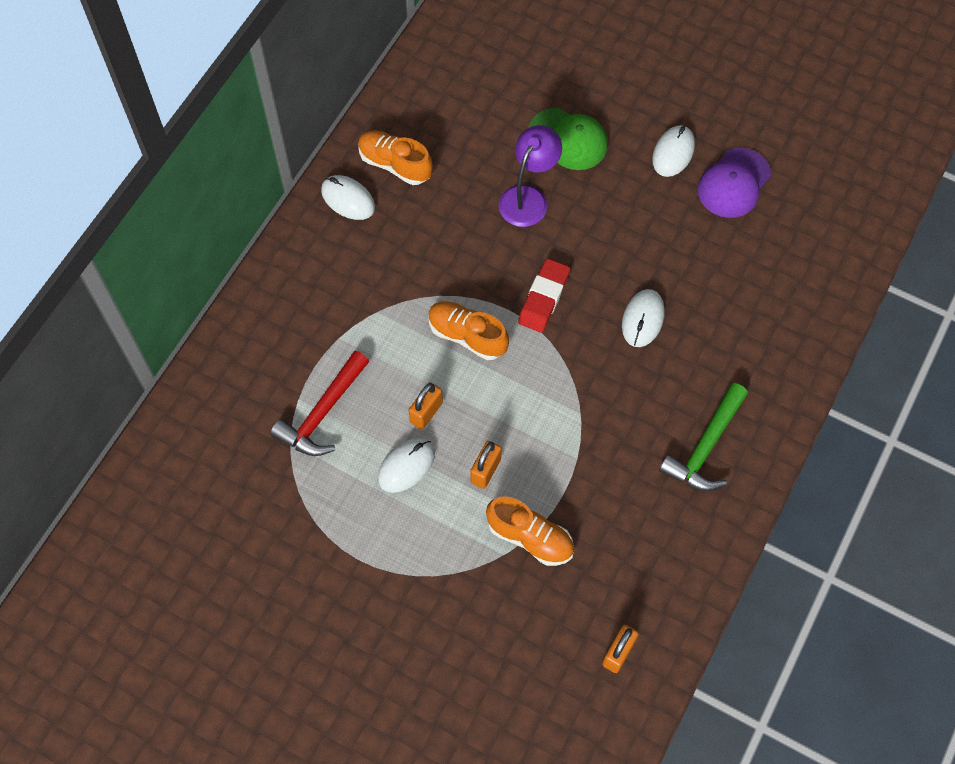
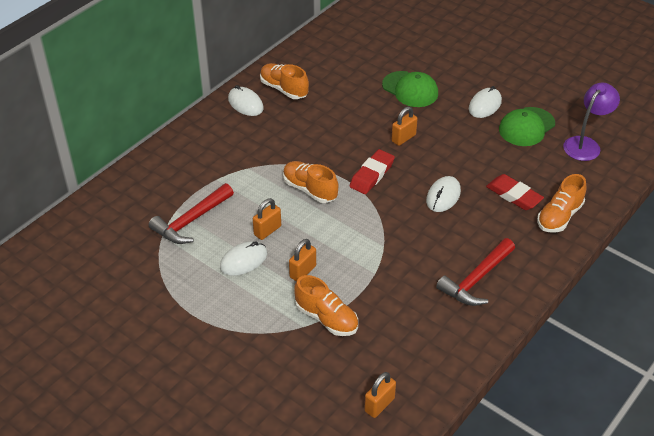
camera: 10 degrees right, 20 degrees down
purple lamp [499,125,562,227] -> purple lamp moved to [563,83,620,161]
green hammer [659,383,748,491] -> red hammer [436,238,515,306]
purple cap [697,148,771,218] -> green cap [499,107,555,146]
none -> orange padlock [391,107,418,146]
none -> red eraser [486,174,544,210]
none -> orange shoe [537,174,587,232]

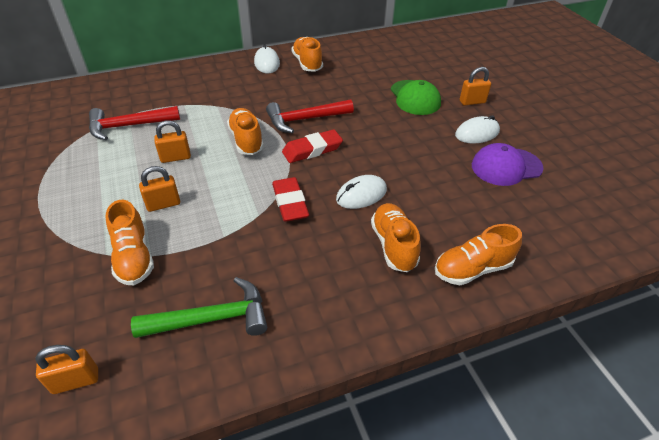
camera: 30 degrees right, 0 degrees up
white mouse [220,241,267,276] -> none
orange padlock [391,107,418,146] -> orange padlock moved to [460,67,491,105]
red hammer [436,238,515,306] -> red hammer moved to [266,99,354,133]
red eraser [486,174,544,210] -> red eraser moved to [272,177,309,222]
green cap [499,107,555,146] -> purple cap [472,143,544,186]
purple lamp [563,83,620,161] -> none
none -> green hammer [131,277,267,338]
none -> orange shoe [371,203,421,272]

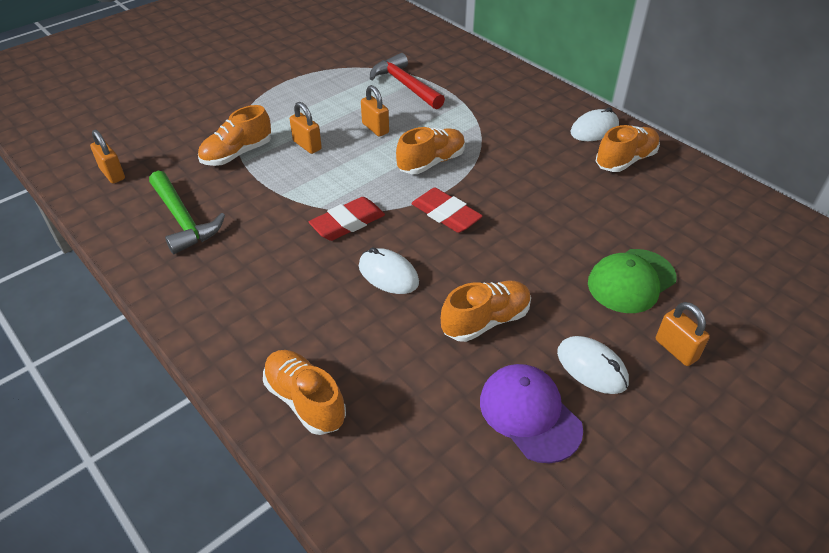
camera: 70 degrees right, 0 degrees up
red hammer [266,99,354,133] -> none
orange shoe [371,203,421,272] -> orange shoe moved to [441,281,531,342]

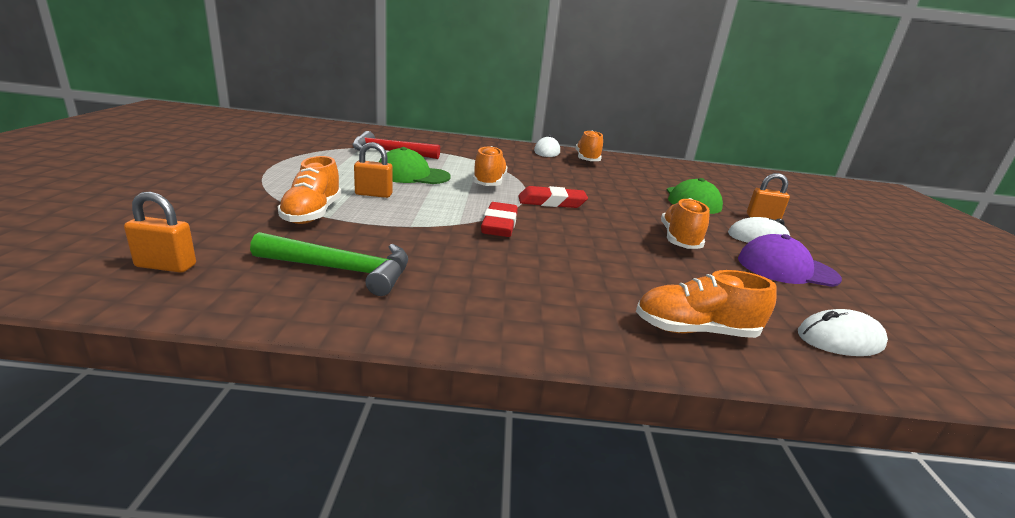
camera: 50 degrees left, 20 degrees down
white mouse [359,247,419,294] -> white mouse moved to [798,309,888,356]
orange padlock [361,85,389,137] -> green cap [379,147,451,184]

